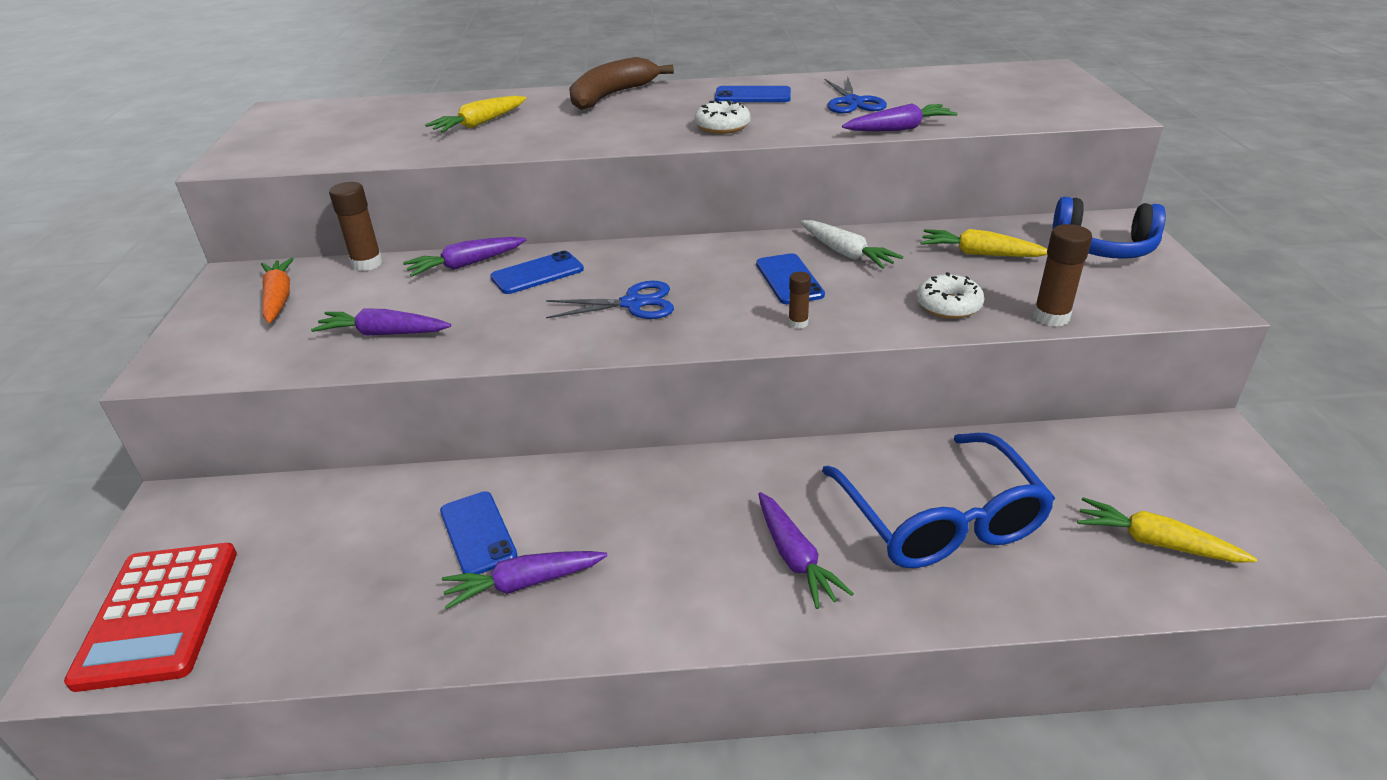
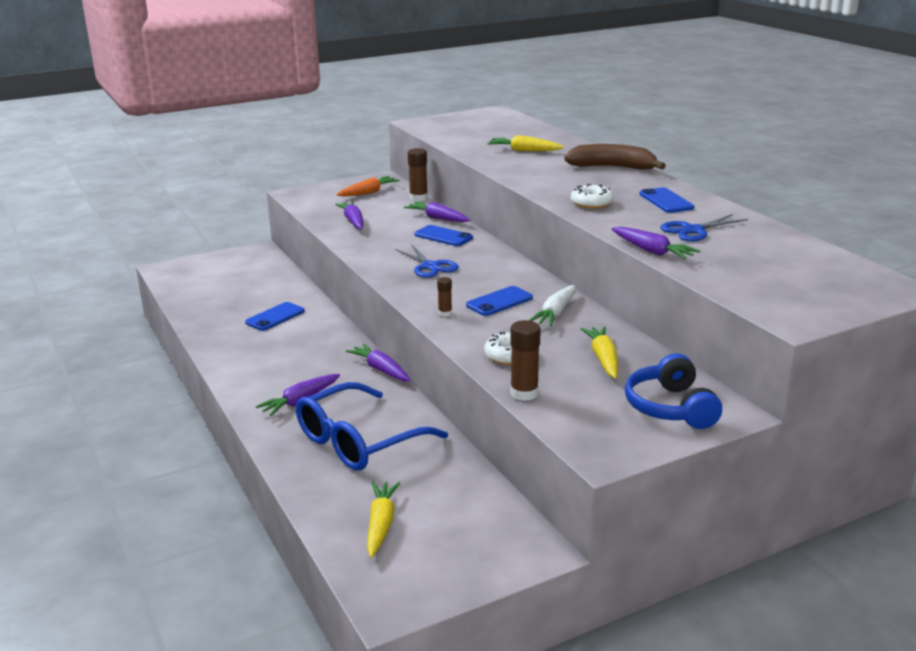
camera: 65 degrees right, 10 degrees down
red calculator [64,543,237,692] -> none
purple carrot [442,551,608,610] -> purple carrot moved to [346,343,411,381]

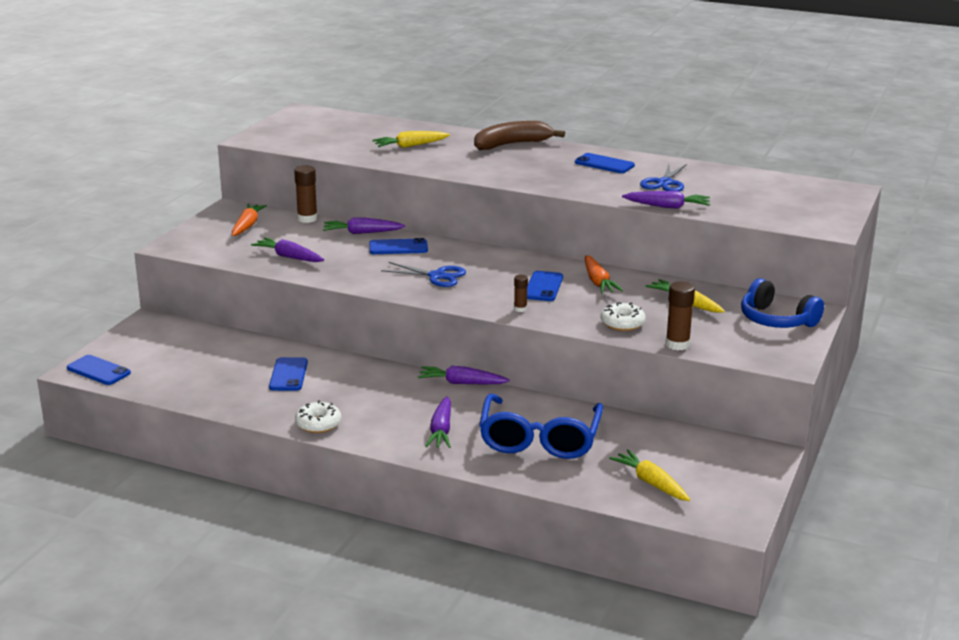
camera: 40 degrees left, 0 degrees up
white carrot [529,285,576,326] -> orange carrot [585,255,623,294]
white donut [571,184,614,209] -> white donut moved to [295,400,341,433]
none -> blue phone [67,355,131,385]

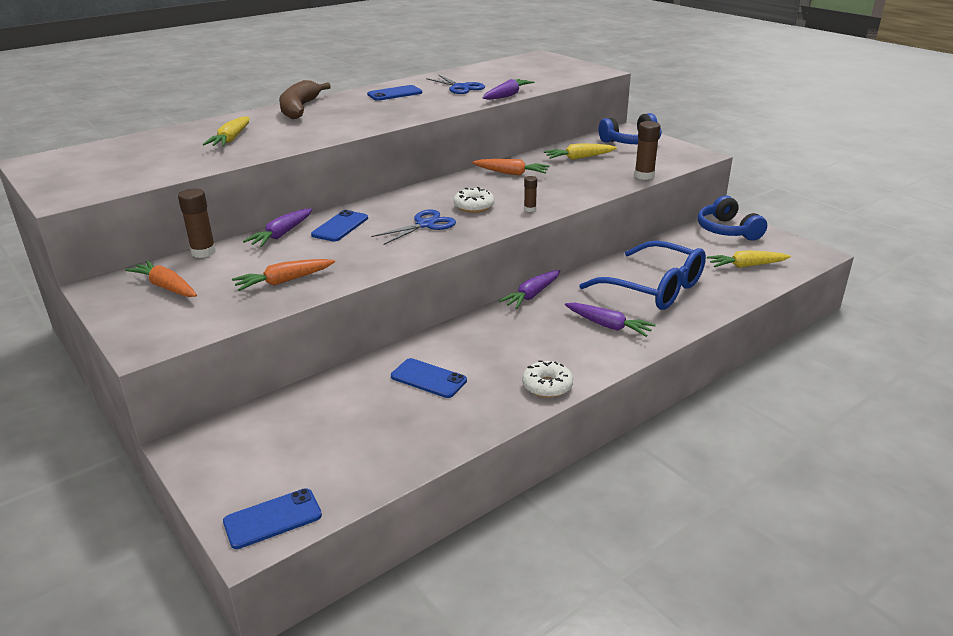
camera: 60 degrees left, 5 degrees up
purple carrot [251,237,324,262] -> orange carrot [232,259,335,291]
blue phone [527,271,563,301] -> none
white donut [601,302,646,331] -> white donut moved to [454,187,495,213]
none -> blue headphones [698,196,767,241]

